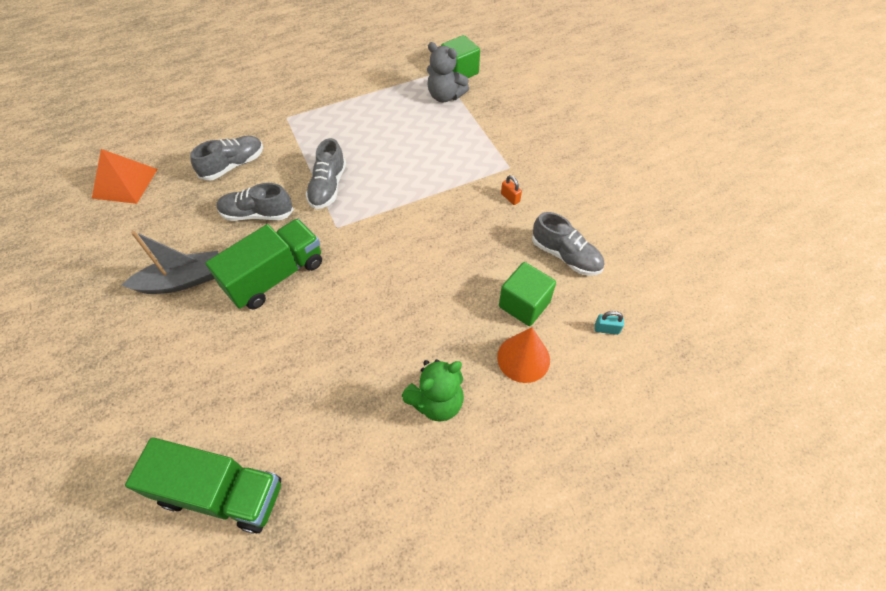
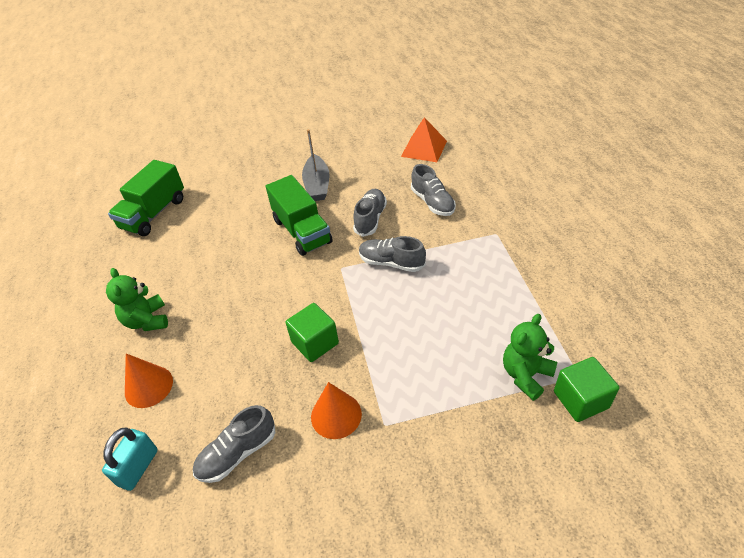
camera: 105 degrees right, 10 degrees down
grey teddy bear [427,42,469,102] -> green teddy bear [503,314,557,401]
green cube [499,262,556,326] -> green cube moved to [286,303,339,362]
orange padlock [501,175,522,205] -> orange cone [311,382,362,439]
turquoise padlock [595,311,624,335] -> turquoise padlock [102,427,158,491], size x1.84

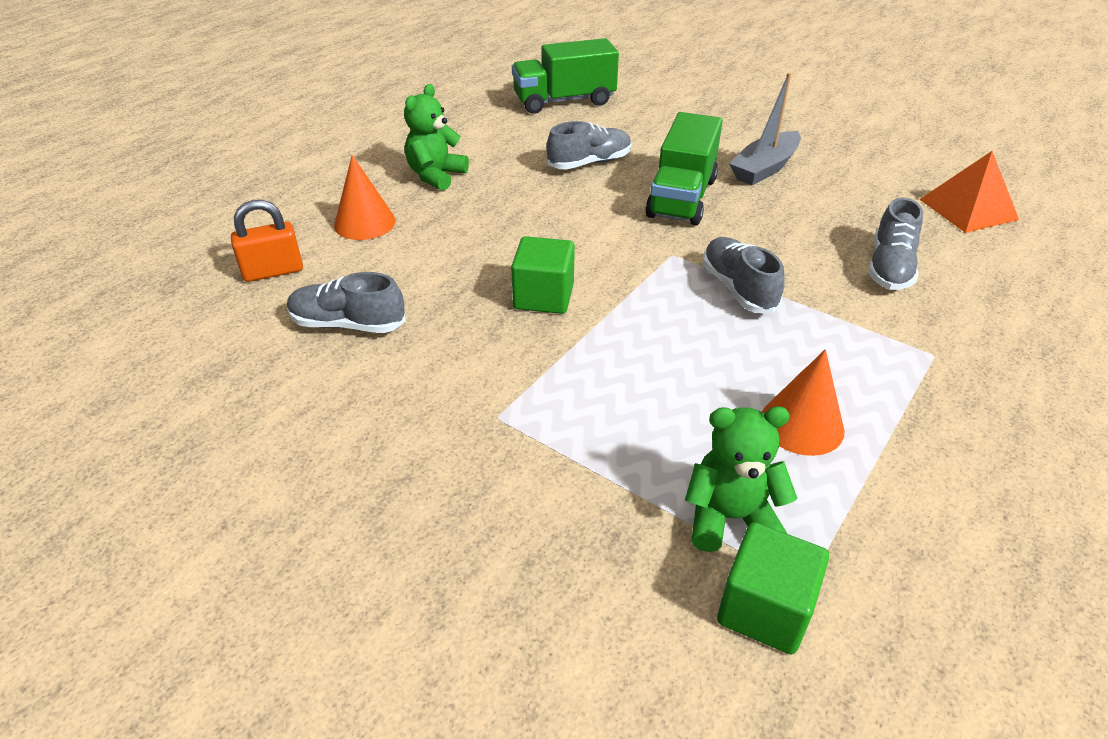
camera: 45 degrees right, 5 degrees down
turquoise padlock [102,427,158,491] -> orange padlock [231,200,303,282]
orange cone [311,382,362,439] -> orange cone moved to [762,349,845,456]
grey shoe [353,189,387,237] -> grey shoe moved to [547,121,631,170]

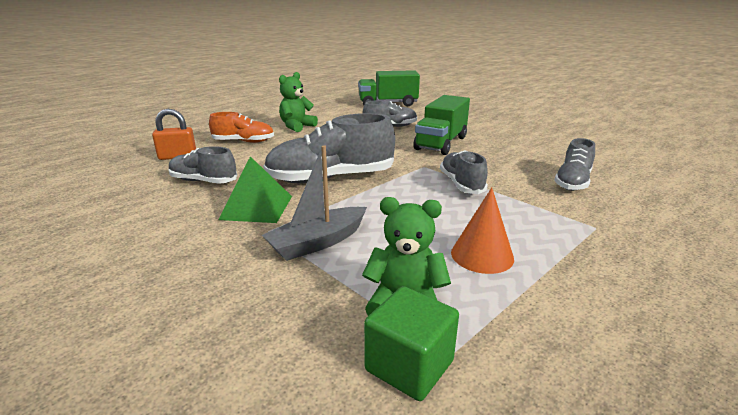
camera: 10 degrees right, 15 degrees down
orange cone [334,155,396,240] -> orange shoe [209,112,274,143]
green cube [511,236,575,314] -> grey shoe [263,113,395,183]
grey boat [729,73,801,185] -> grey boat moved to [262,145,367,261]
orange pyramid [919,151,1019,233] -> none
none -> green pyramid [218,156,292,223]

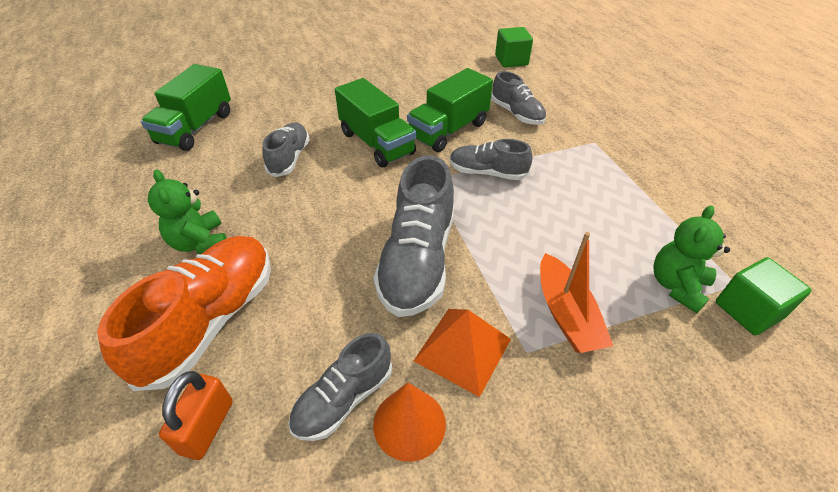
camera: 65 degrees left, 20 degrees up
orange shoe [209,112,274,143] -> orange shoe [97,236,271,391], size x1.70
green pyramid [218,156,292,223] -> orange pyramid [414,309,511,397]
grey boat [262,145,367,261] -> orange boat [540,232,613,353]
orange cone [451,187,514,274] -> orange cone moved to [373,383,446,462]
none -> green truck [407,68,493,152]
none -> green cube [495,27,533,67]

